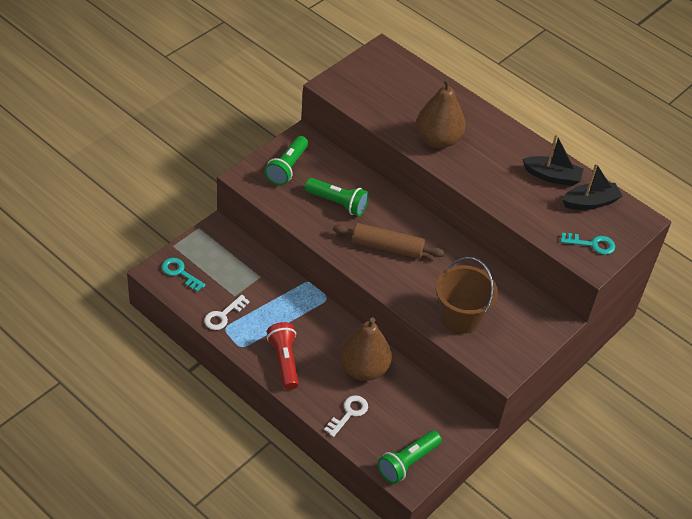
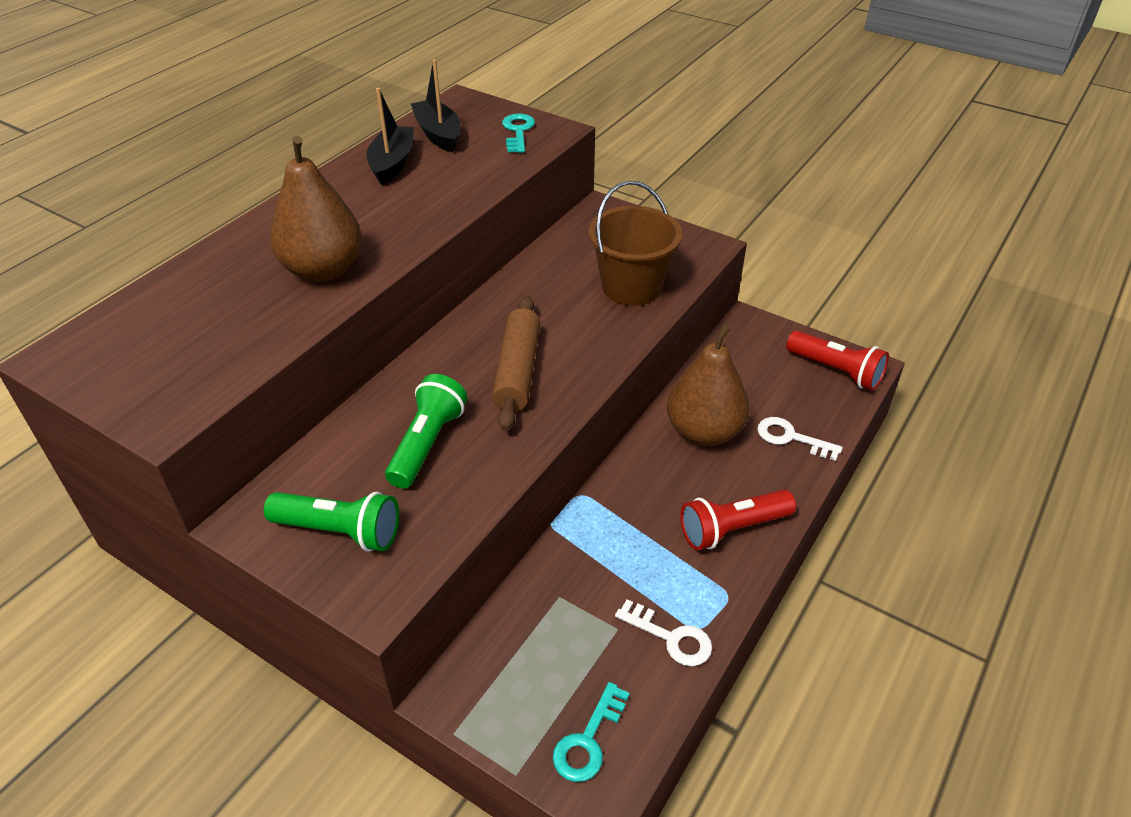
camera: 95 degrees left, 5 degrees down
green flashlight [378,430,442,484] -> red flashlight [786,331,889,391]

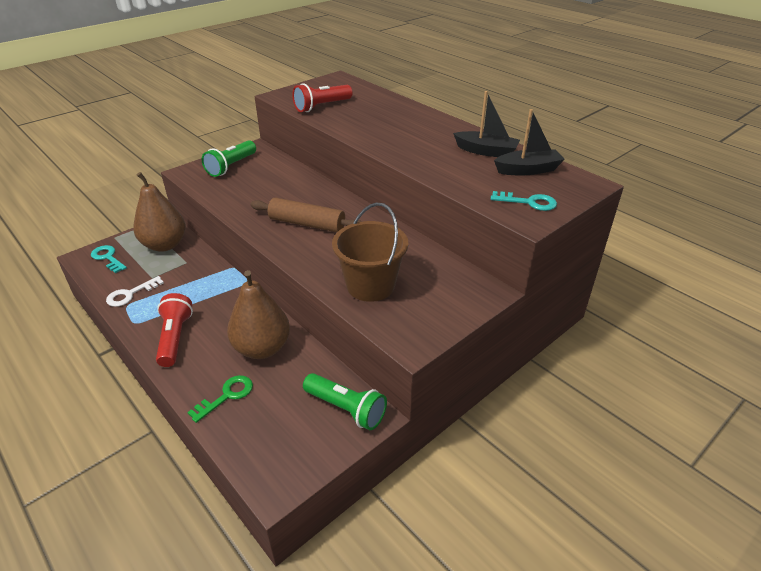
camera: 105 degrees right, 5 degrees down
brown pear [270,136,362,282] -> brown pear moved to [133,172,186,252]
green flashlight [385,374,467,488] -> green flashlight moved to [303,373,387,430]
white key [757,417,843,461] -> green key [187,375,253,423]
red flashlight [786,331,889,391] -> red flashlight moved to [292,83,353,112]

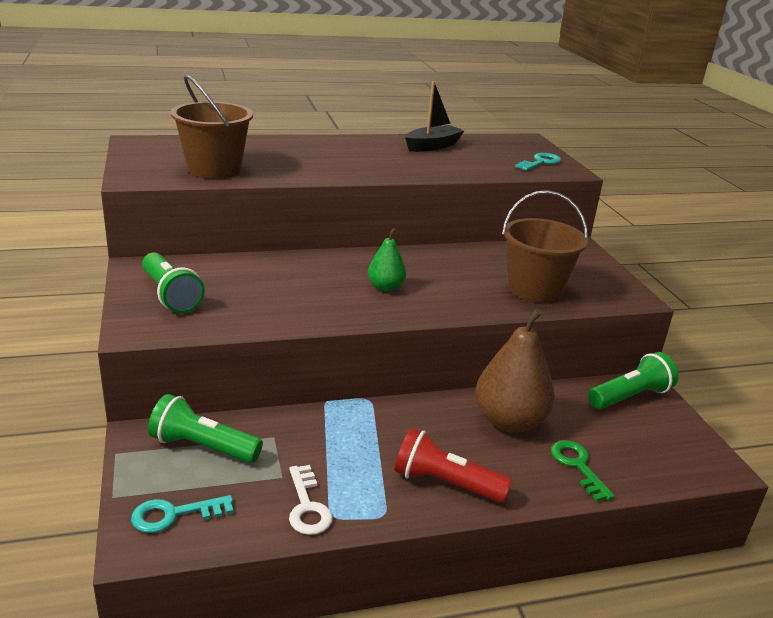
camera: 65 degrees left, 10 degrees down
brown pear [133,172,186,252] -> green flashlight [148,394,263,463]
brown rolling pin [251,197,362,232] -> green pear [368,228,406,292]
red flashlight [292,83,353,112] -> brown bucket [171,75,253,179]
black boat [494,109,565,175] -> none

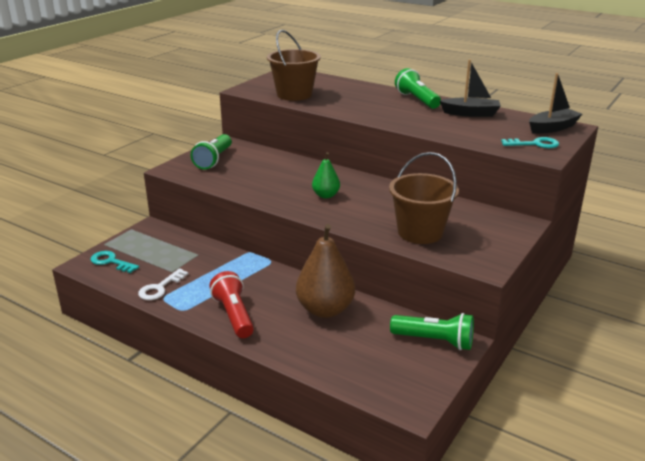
camera: 50 degrees right, 0 degrees up
green flashlight [148,394,263,463] -> green flashlight moved to [395,68,441,109]
green key [551,440,615,501] -> none
none -> black boat [529,73,582,134]

